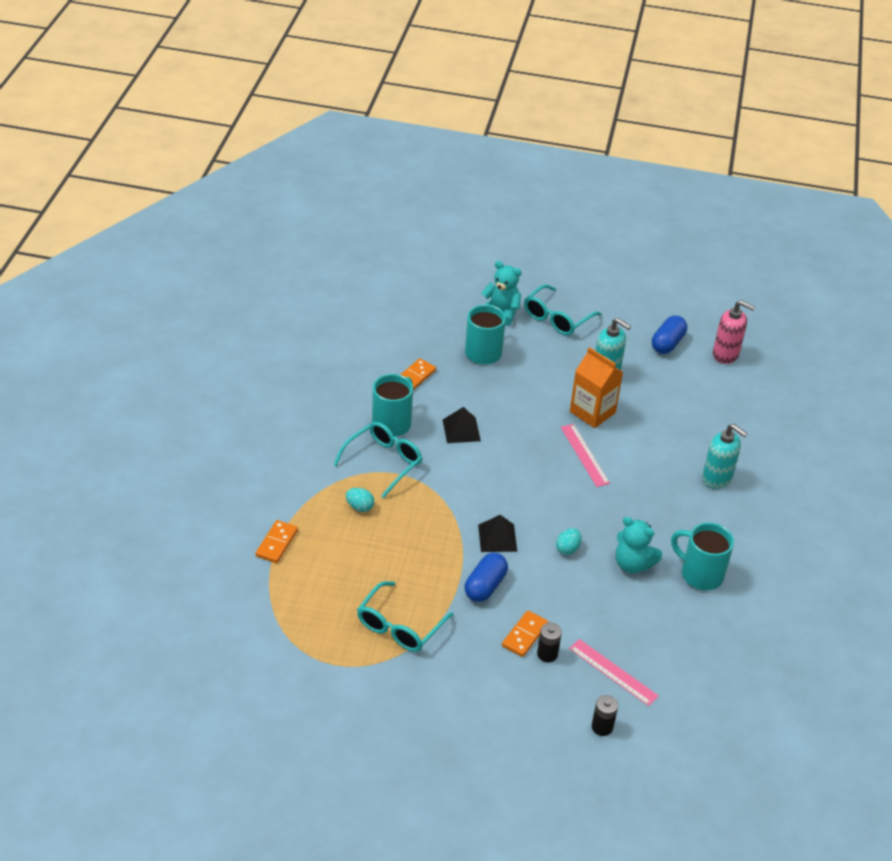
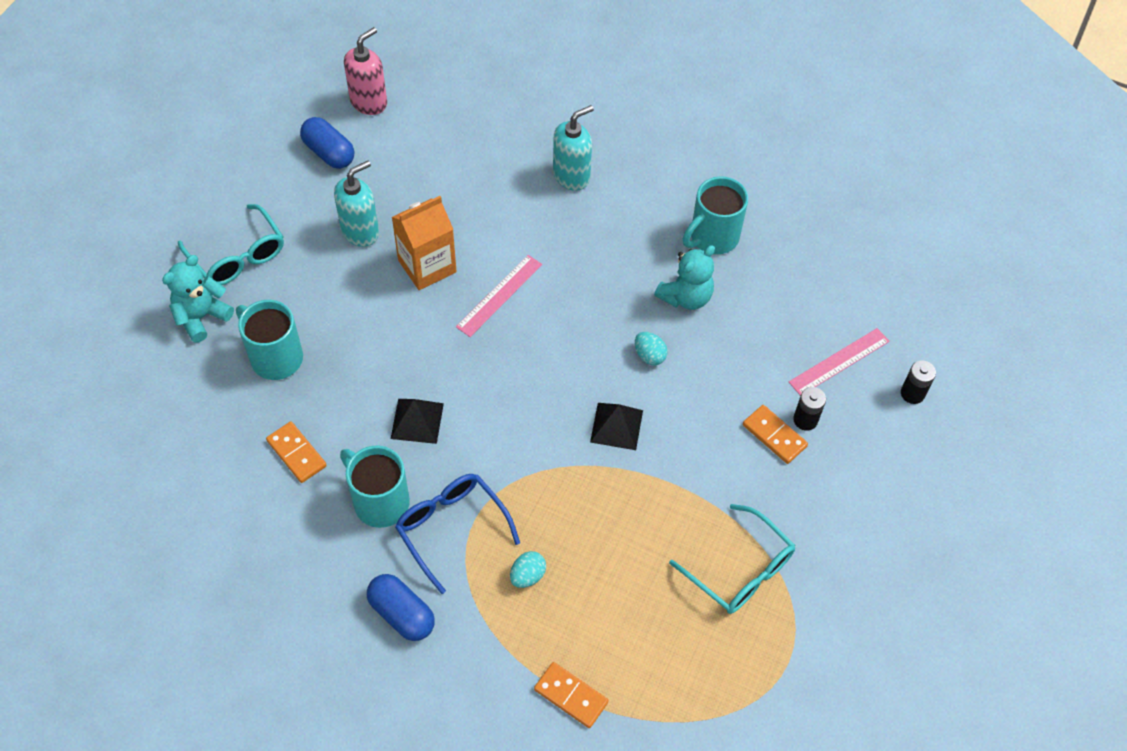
camera: 75 degrees left, 15 degrees up
turquoise glasses [333,422,422,498] -> blue glasses [395,474,520,594]
blue capsule [465,553,508,602] -> blue capsule moved to [367,574,435,641]
pink ruler [561,424,610,487] -> pink ruler turned 45 degrees counterclockwise [456,255,542,337]

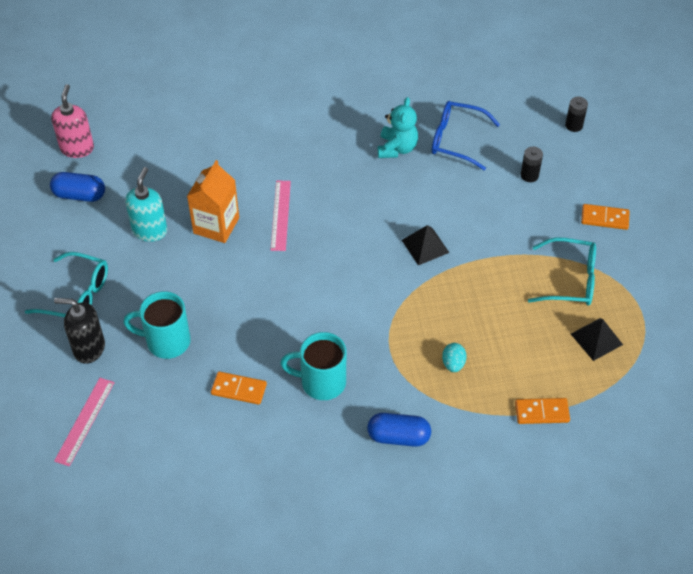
camera: 35 degrees left, 5 degrees down
turquoise teddy bear [162,255,234,343] -> black soap dispenser [54,298,105,364]
black pyramid [391,399,444,444] -> black pyramid moved to [571,318,623,361]
blue glasses [395,474,520,594] -> blue glasses moved to [432,101,500,171]
turquoise soap dispenser [553,105,594,191] -> none
turquoise egg [635,332,668,365] -> none
turquoise mug [683,176,748,255] -> none
orange domino [743,405,808,464] -> orange domino moved to [581,204,630,230]
pink ruler [789,328,889,396] -> pink ruler moved to [54,378,115,466]

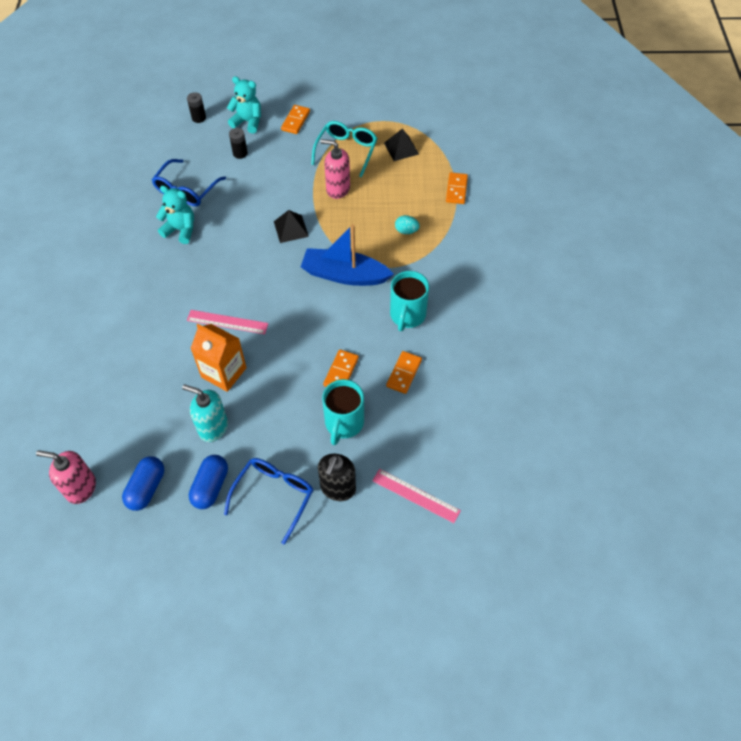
camera: 80 degrees left, 5 degrees up
turquoise glasses [25,252,108,317] -> blue glasses [224,458,313,545]
blue capsule [367,413,431,447] -> blue capsule moved to [189,455,228,509]
none -> turquoise teddy bear [227,76,261,133]
none -> blue boat [301,224,393,286]
none -> pink soap dispenser [321,139,350,199]
none -> orange domino [323,349,359,387]

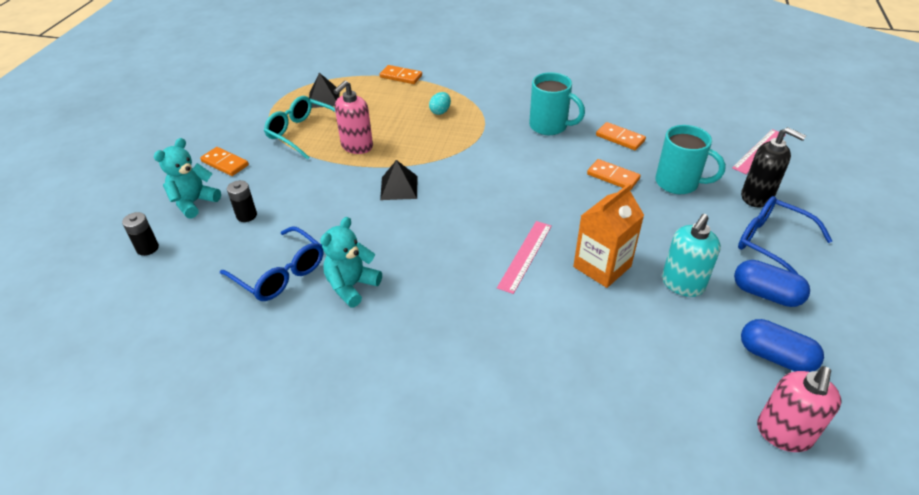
camera: 75 degrees left, 15 degrees down
blue boat [301,224,393,286] -> none

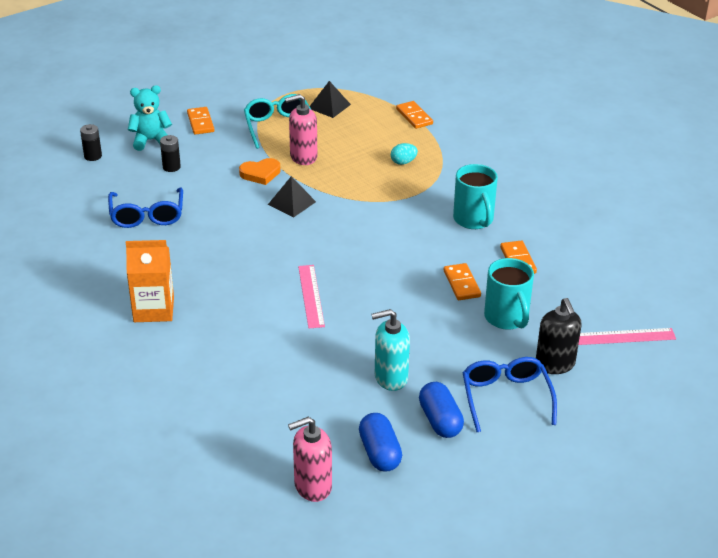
camera: 40 degrees right, 5 degrees down
turquoise teddy bear [320,217,382,307] -> none
pink ruler [497,221,552,294] -> pink ruler turned 75 degrees counterclockwise [298,265,325,328]
orange carton [573,183,644,288] -> orange carton moved to [126,240,174,322]
none -> orange heart [239,158,280,185]

